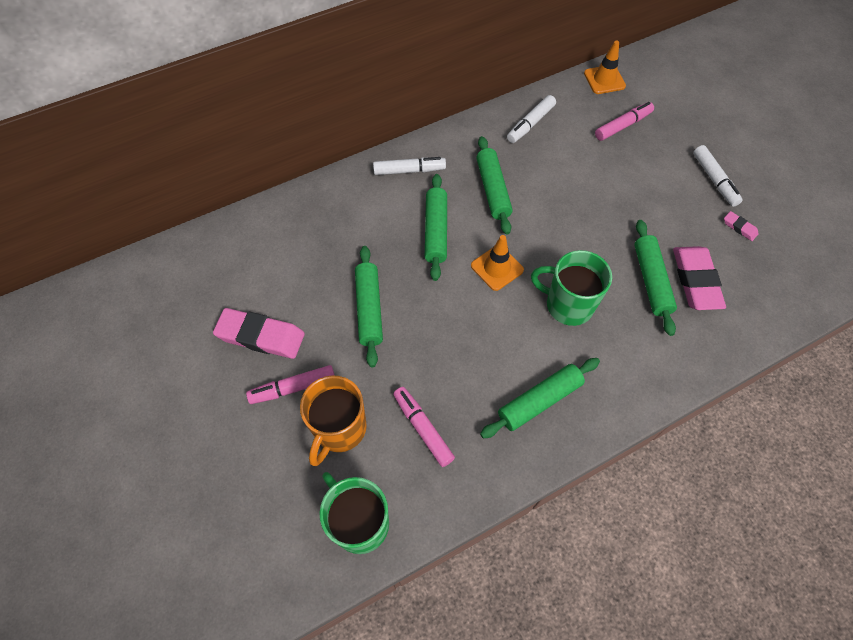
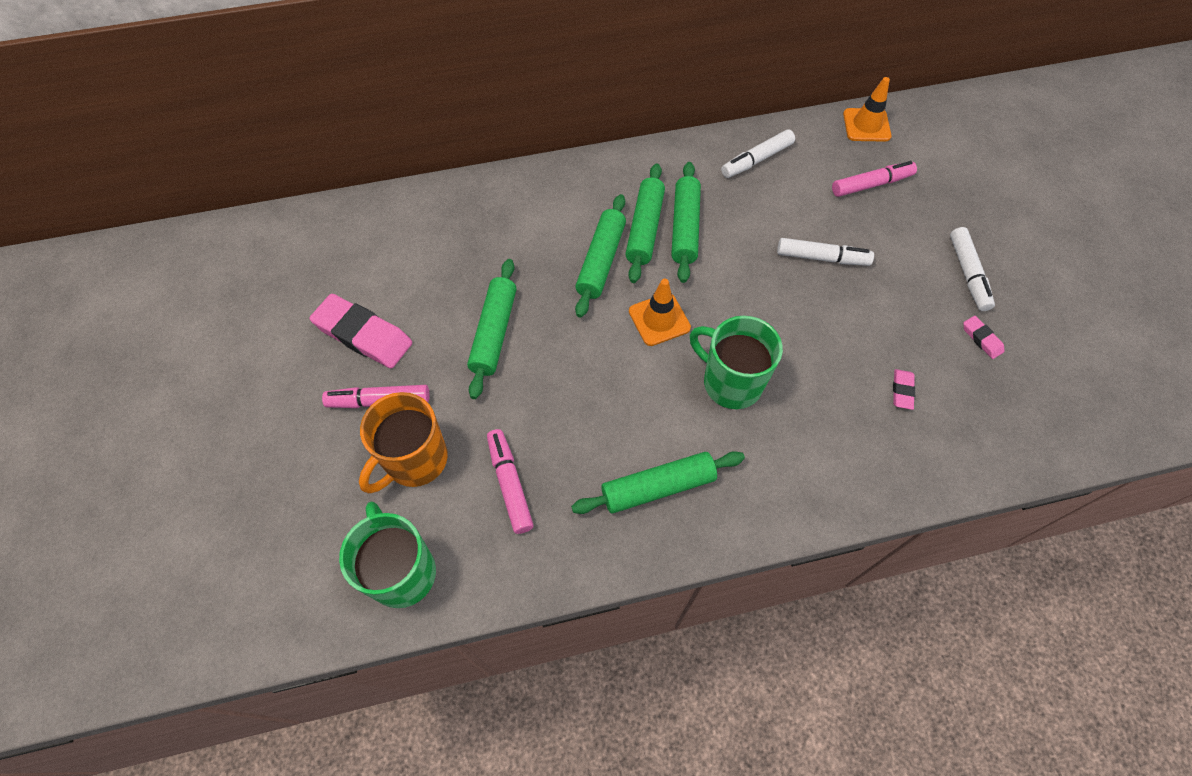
camera: 15 degrees right, 0 degrees up
white marker [373,157,446,175] -> white marker moved to [777,238,874,266]
green rolling pin [634,220,677,336] -> green rolling pin moved to [625,163,665,283]
pink eraser [673,246,726,310] -> pink eraser [893,369,915,410], size x0.46

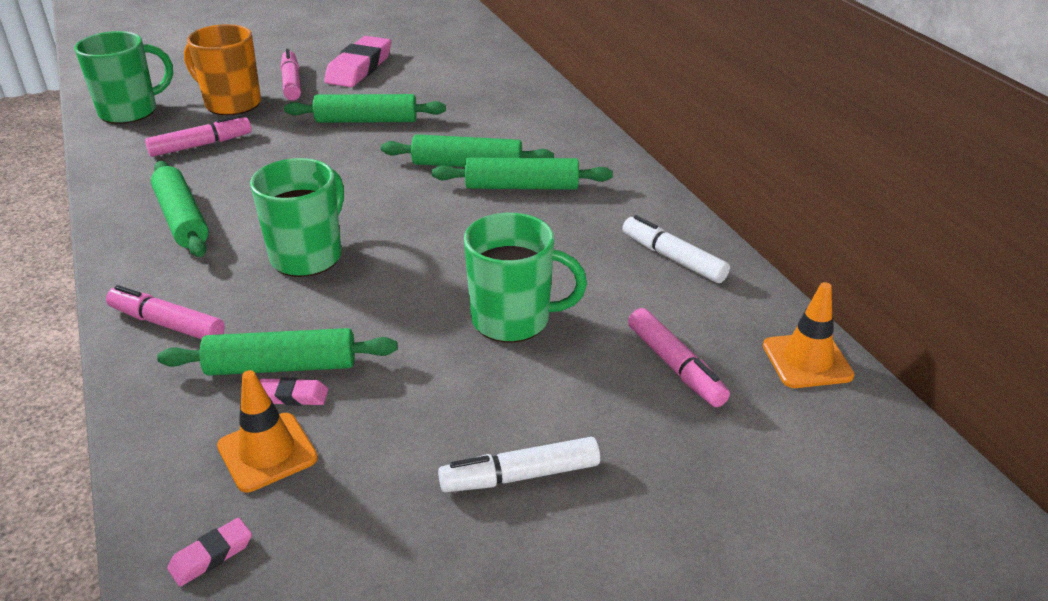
camera: 80 degrees right, 25 degrees down
orange traffic cone [629,279,691,346] -> orange traffic cone moved to [217,370,318,492]
green rolling pin [671,162,701,283] -> green rolling pin moved to [157,328,397,376]
white marker [777,238,874,266] -> green mug [464,213,587,343]
pink eraser [963,316,1004,359] -> pink eraser moved to [167,518,252,587]
none -> pink marker [106,285,225,339]

